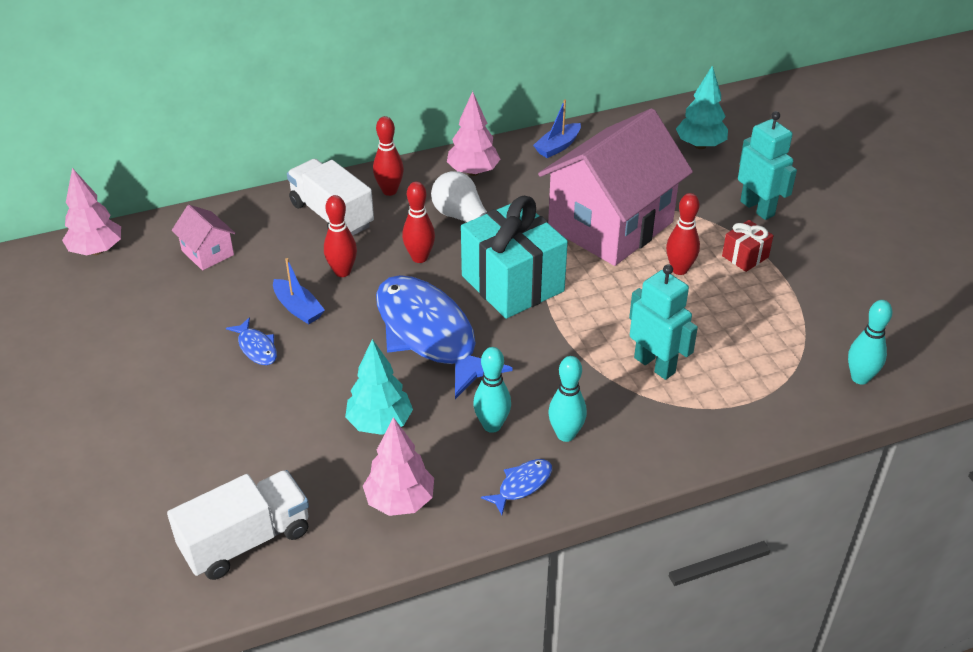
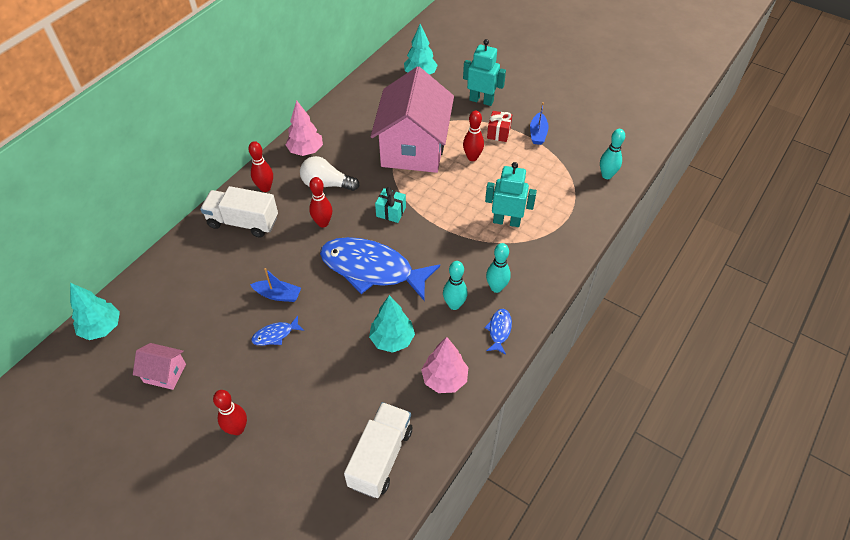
camera: 35 degrees left, 10 degrees up
pink tree [62,168,121,255] -> turquoise tree [70,283,120,340]
pink house [172,205,235,270] -> pink house moved to [133,343,186,390]
blue fish [226,317,277,365] -> blue fish turned 135 degrees clockwise [251,316,304,345]
red bowling pin [324,195,357,277] -> red bowling pin moved to [213,390,247,435]
turquoise gift [461,196,568,319] -> turquoise gift [375,187,406,223], size x0.45
blue boat [533,100,581,158] -> blue boat moved to [530,102,549,145]

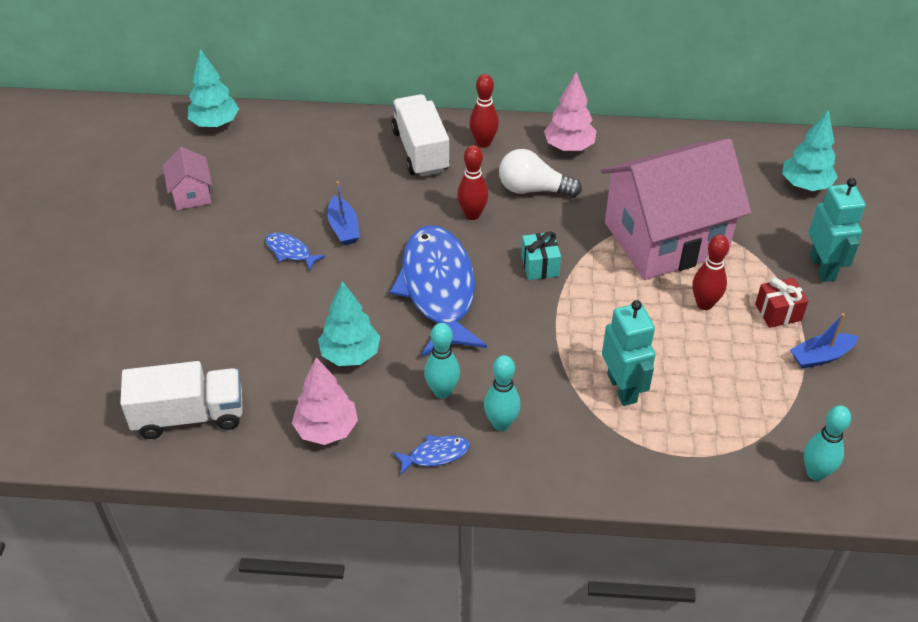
camera: 60 degrees right, 5 degrees down
red bowling pin [213,390,247,435] -> none
white light bulb [300,156,359,191] -> white light bulb turned 60 degrees counterclockwise [499,149,582,198]

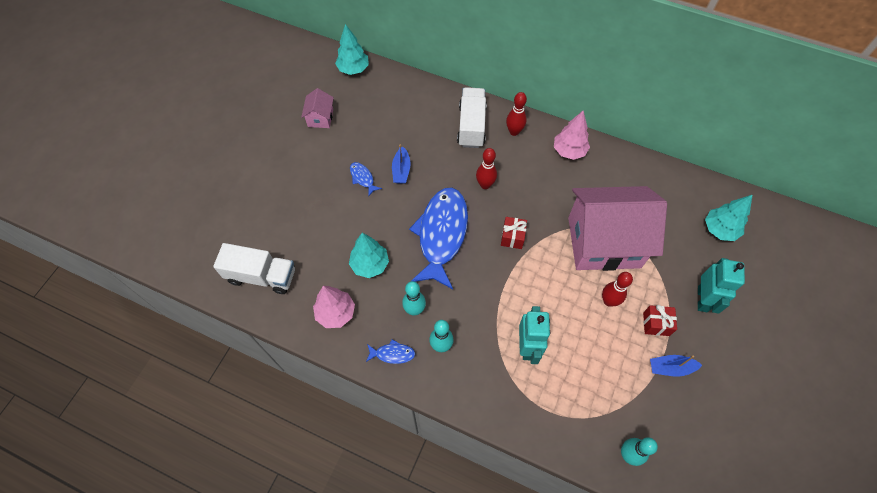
camera: 20 degrees right, 15 degrees up
white light bulb [499,149,582,198] -> none
turquoise gift [521,232,561,280] -> red gift [501,217,527,249]

